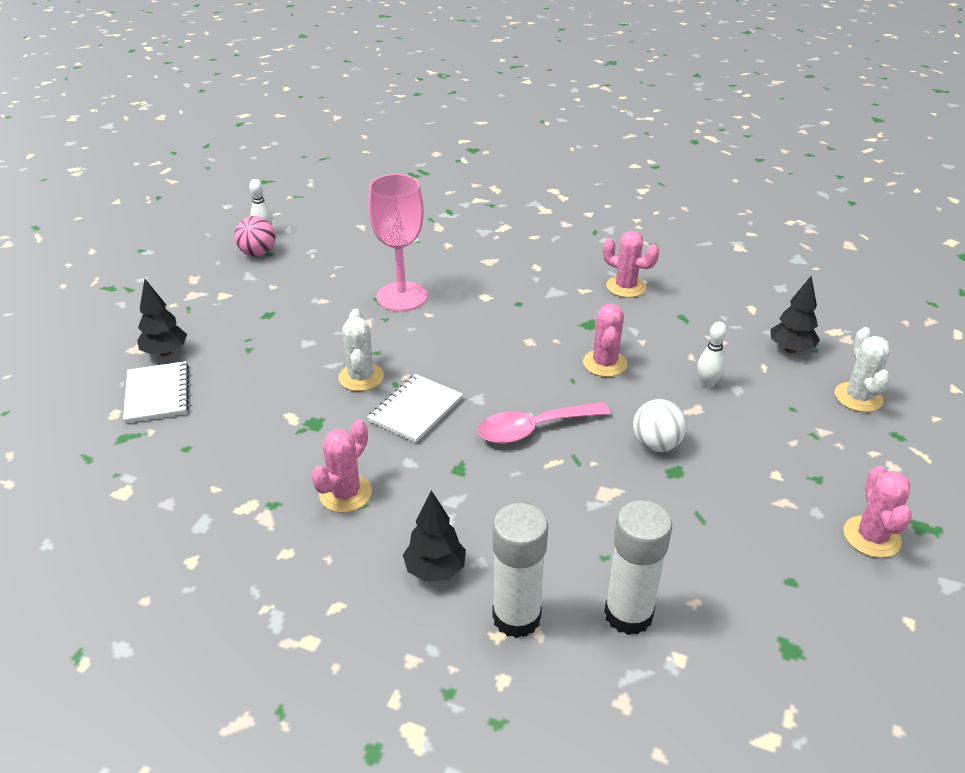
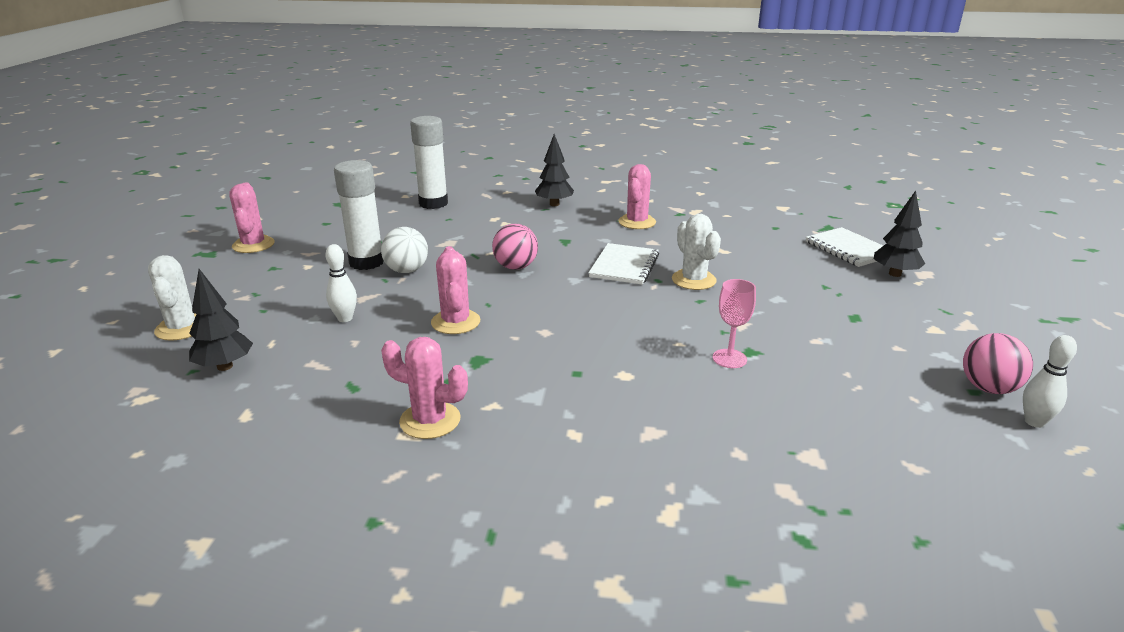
camera: 165 degrees right, 10 degrees down
pink goblet [368,174,427,311] -> pink goblet [713,279,756,368], size x0.50
pink spoon [478,402,611,444] -> pink ball [492,224,538,270]
white glue stick [492,503,548,638] -> white glue stick moved to [334,160,384,270]

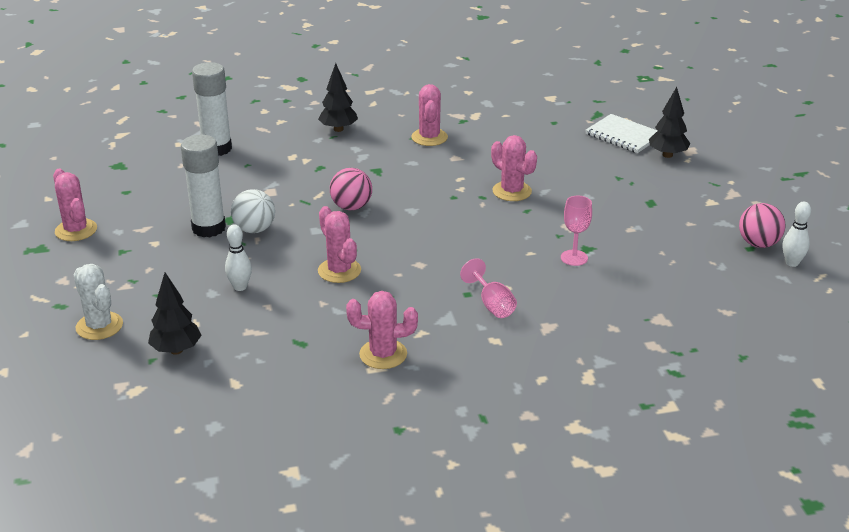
camera: 20 degrees left, 5 degrees up
white notebook [589,243,659,285] -> none
white cactus [672,214,721,290] -> pink cactus [491,135,537,201]
none -> pink goblet [460,258,517,318]

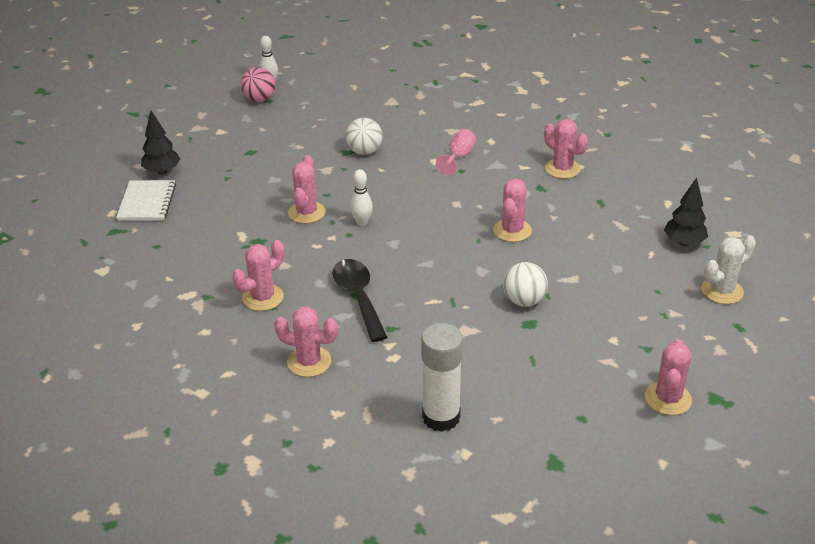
camera: 130 degrees left, 5 degrees up
white cactus [73,264,123,340] -> white cactus turned 45 degrees clockwise [701,235,756,304]
white glue stick [181,135,226,237] -> none
white bowling pin [225,224,252,291] -> white bowling pin moved to [350,169,373,226]
black tree [318,63,358,132] -> pink cactus [274,306,338,377]
pink ball [330,168,372,210] -> none
pink goblet [561,196,592,266] -> white ball [346,118,383,155]
none -> black spoon [333,259,388,342]

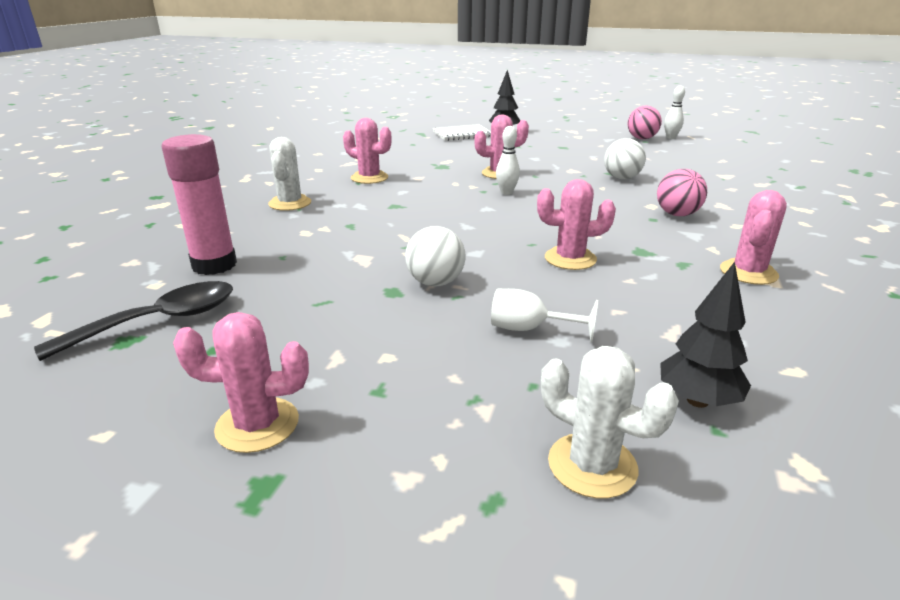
camera: 70 degrees right, 10 degrees down
pink cactus [274,306,338,377] -> white cactus [268,137,311,211]
black spoon [333,259,388,342] -> black spoon moved to [34,281,233,361]
white glue stick [421,323,463,432] -> pink glue stick [161,134,237,275]
pink goblet [436,129,476,175] -> pink ball [657,169,707,216]
none -> white goblet [491,289,598,342]

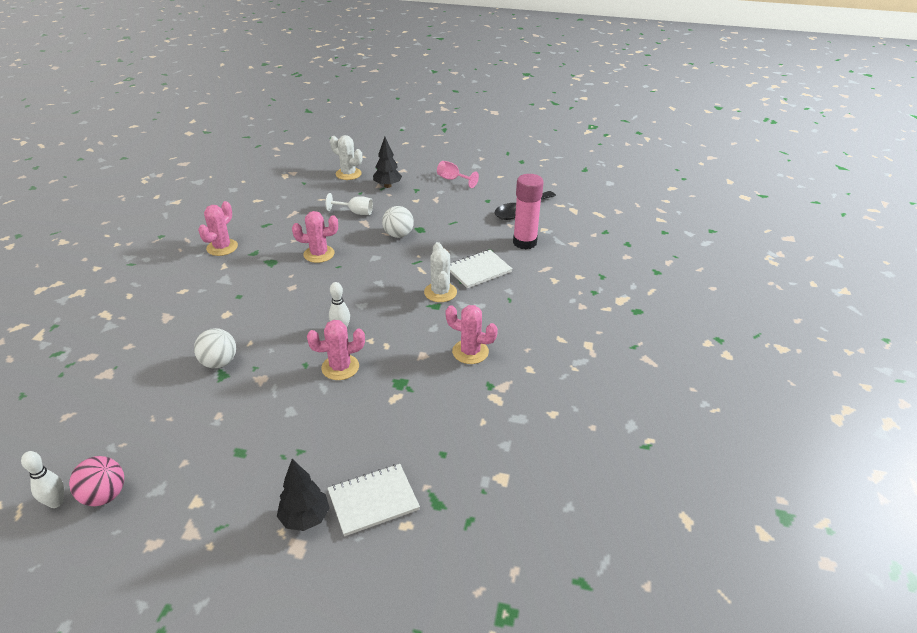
camera: 175 degrees right, 10 degrees up
pink cactus [173,312,309,453] -> pink goblet [437,161,479,188]
white cactus [268,137,311,211] -> white cactus moved to [424,242,457,302]
pink ball [657,169,707,216] -> none
black tree [660,262,751,408] -> black tree moved to [373,137,402,188]
none -> white notebook [450,250,512,288]

